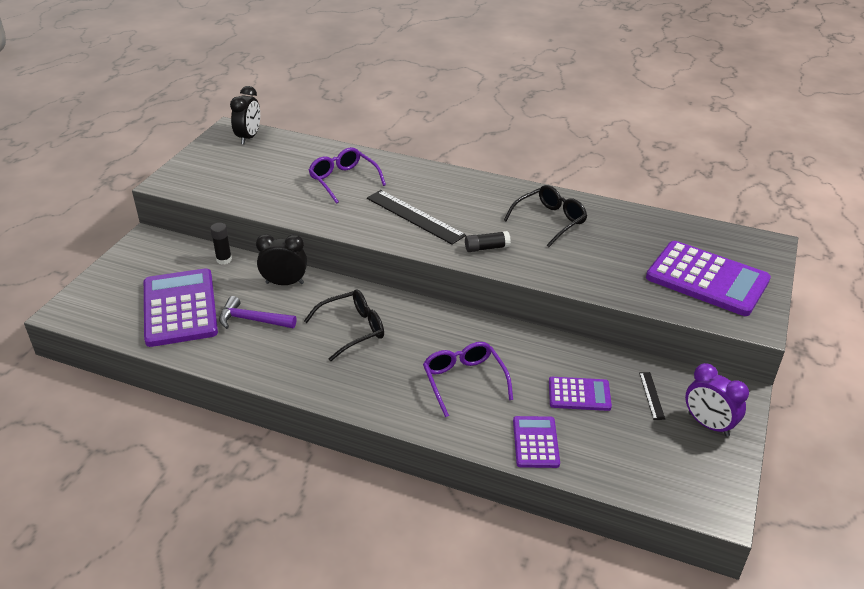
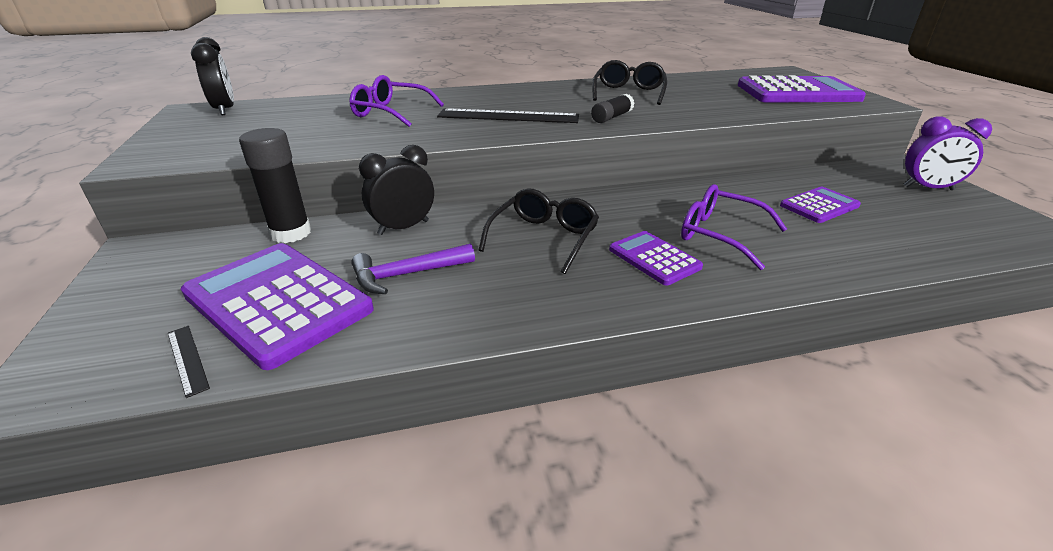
camera: 35 degrees left, 5 degrees down
black glue stick [210,223,232,264] -> black glue stick [239,128,311,243], size x1.70
purple calculator [513,416,560,468] -> purple calculator moved to [609,231,703,286]
black ruler [639,372,665,420] -> black ruler moved to [168,326,210,398]

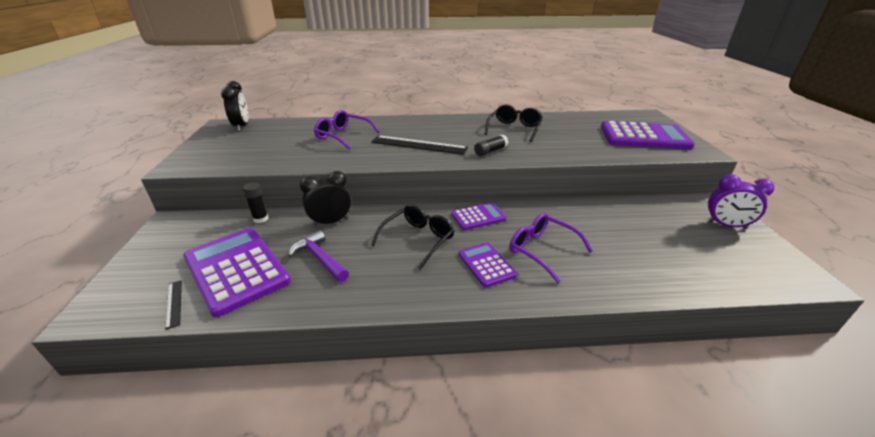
camera: 10 degrees right, 0 degrees up
black glue stick [239,128,311,243] -> black glue stick [243,182,269,223], size x0.59
purple hammer [351,243,475,294] -> purple hammer turned 60 degrees clockwise [288,230,349,282]
purple calculator [780,187,861,223] -> purple calculator moved to [451,202,506,230]

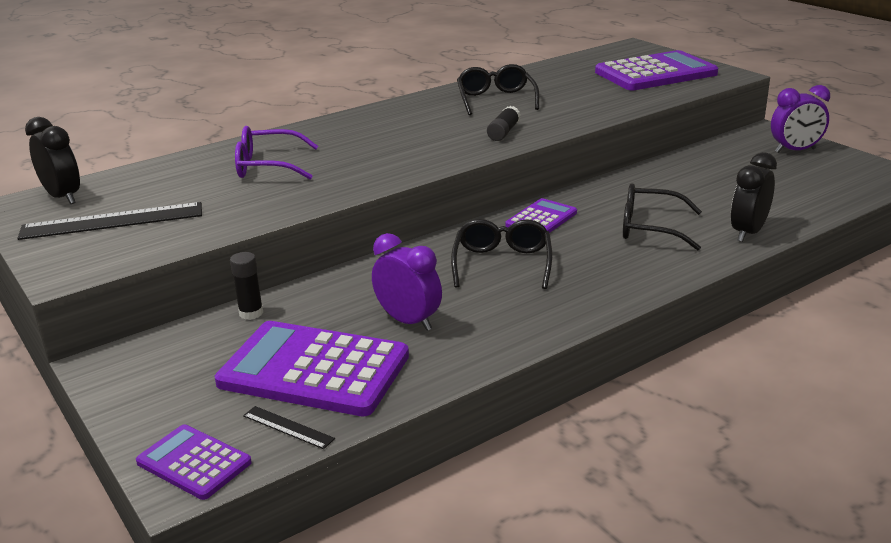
camera: 30 degrees left, 5 degrees down
purple hammer [288,230,349,282] -> purple clock [372,233,442,331]
black clock [300,171,351,226] -> black clock moved to [731,152,777,242]
black ruler [371,135,468,155] -> black ruler moved to [17,202,202,240]
purple calculator [458,242,517,287] -> purple calculator moved to [136,424,252,500]
purple glasses [509,213,593,283] -> black glasses [623,183,702,250]

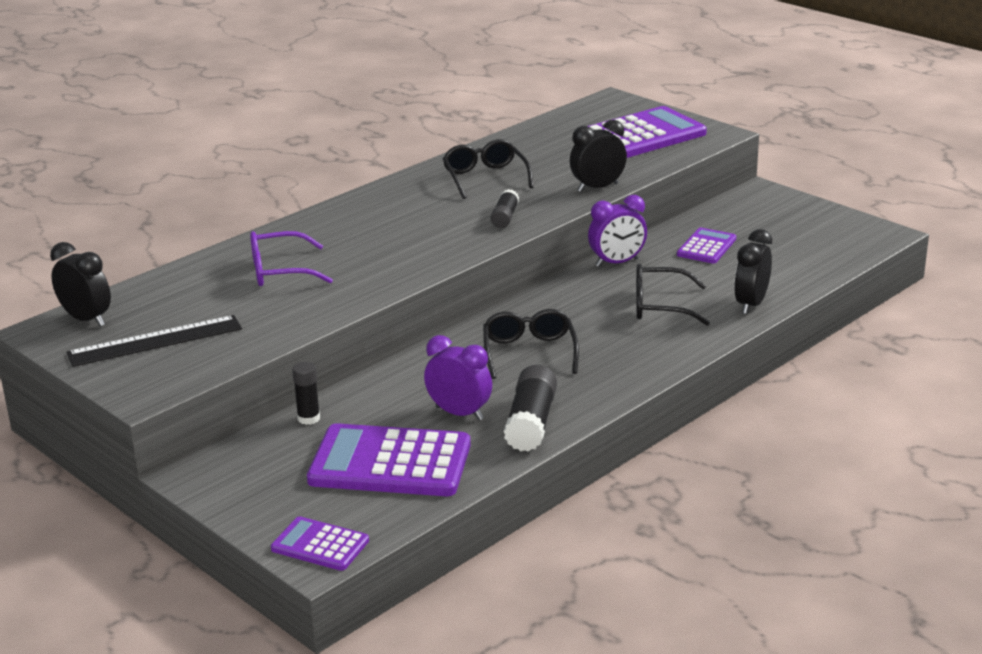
camera: 10 degrees left, 0 degrees up
black ruler [243,406,335,449] -> none
purple calculator [505,198,577,233] -> purple calculator moved to [677,228,736,264]
purple clock [771,85,830,153] -> purple clock moved to [588,195,647,267]
none -> black glue stick [503,365,557,452]
none -> black clock [570,120,627,192]

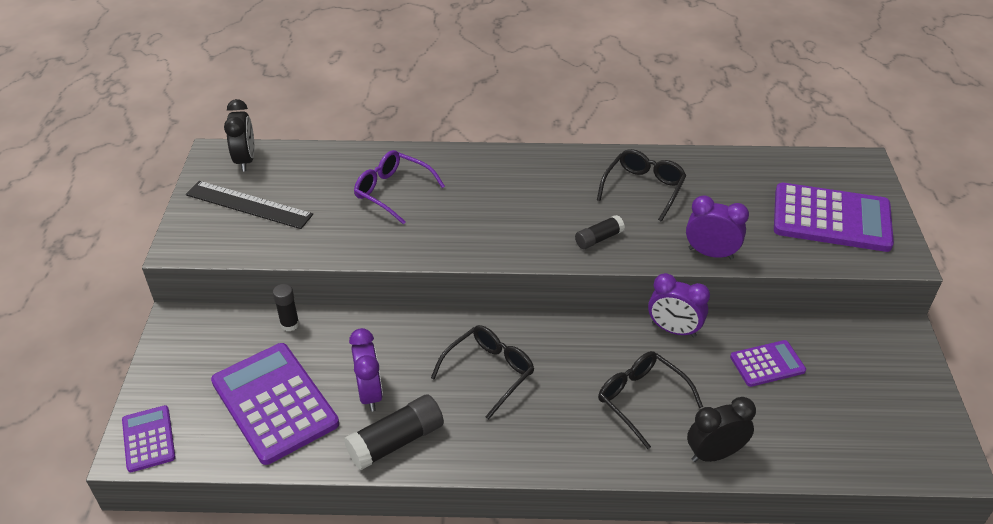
camera: 45 degrees right, 15 degrees up
black clock [570,120,627,192] -> purple clock [686,195,749,259]

